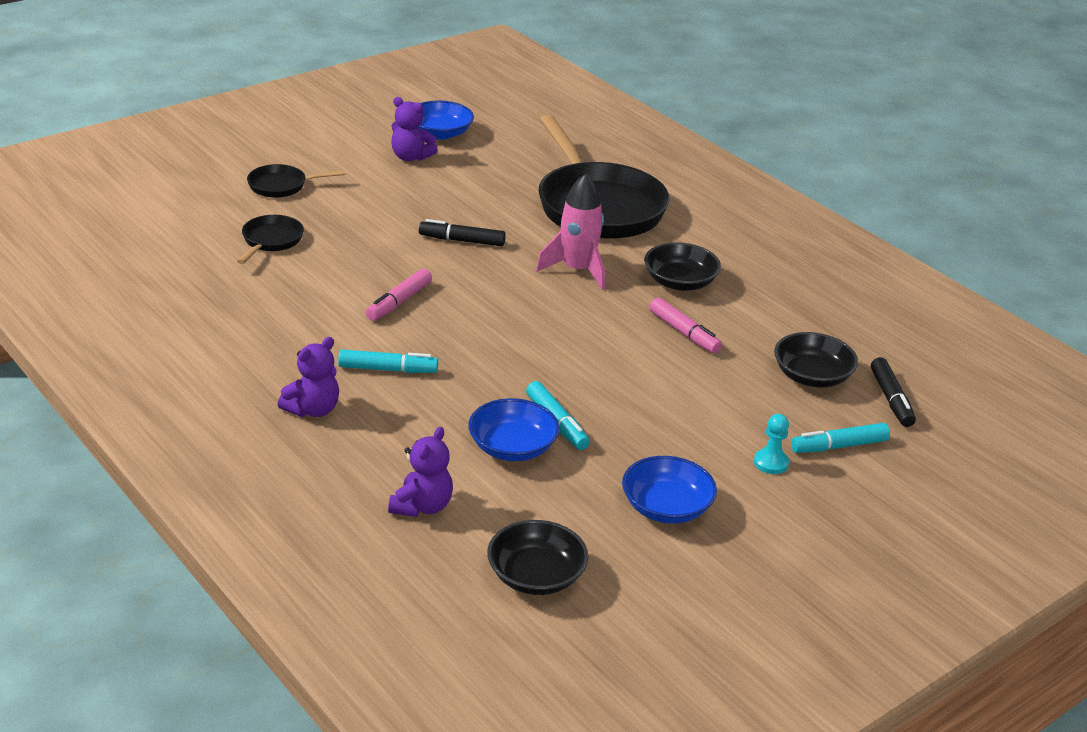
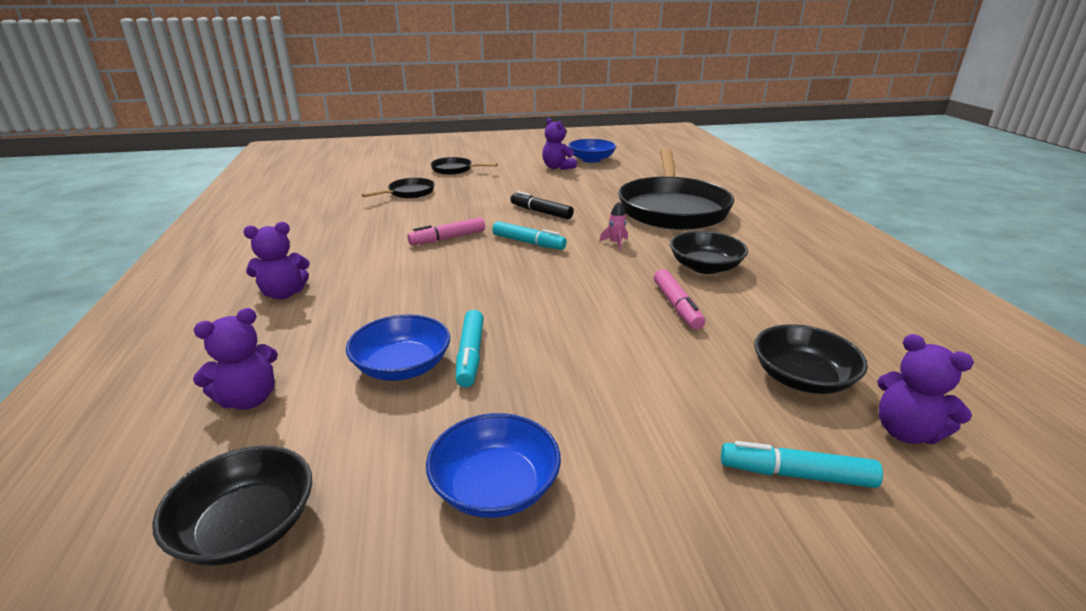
camera: 30 degrees right, 5 degrees down
turquoise marker [338,349,438,373] -> turquoise marker moved to [492,221,567,250]
pink rocket [536,173,605,290] -> pink rocket [599,202,628,251], size x0.45
turquoise pawn [754,414,789,474] -> none
black marker [871,357,916,427] -> purple teddy bear [877,334,974,444]

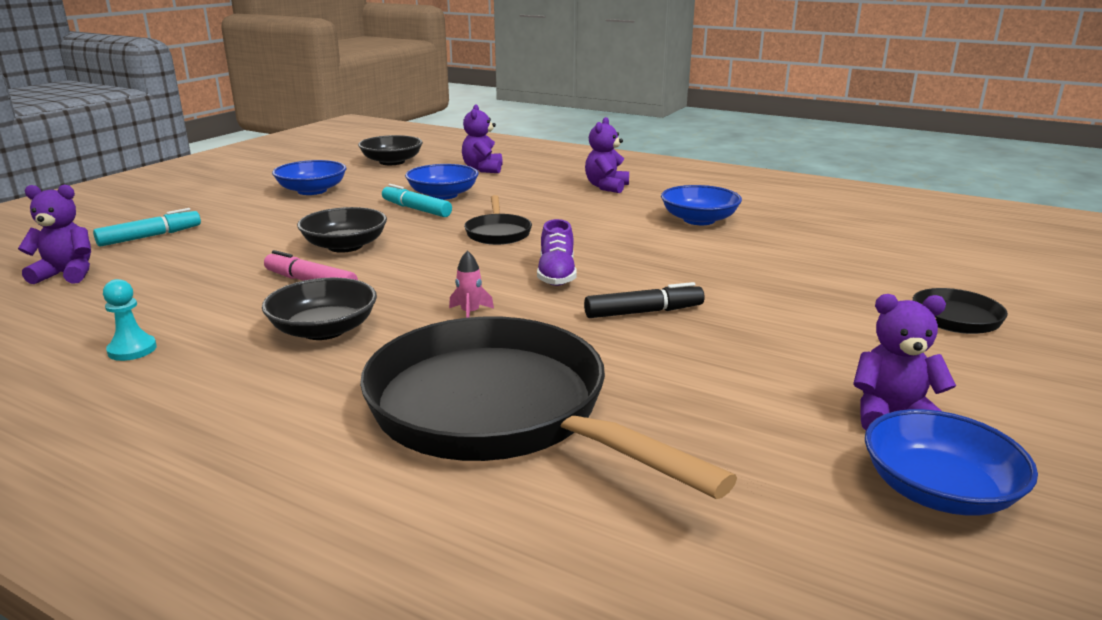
camera: 130 degrees right, 5 degrees down
black pan [362,178,435,198] -> black pan moved to [464,195,532,245]
pink marker [407,217,485,245] -> none
turquoise marker [492,221,567,250] -> purple shoe [537,219,577,286]
black bowl [754,324,868,394] -> black bowl moved to [297,207,387,253]
none -> turquoise pawn [103,279,157,361]
none -> blue bowl [661,185,742,225]

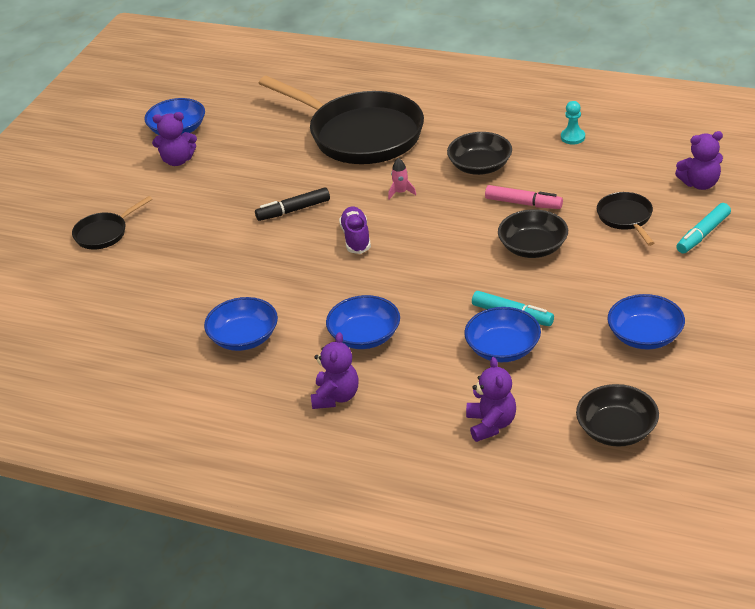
camera: 175 degrees right, 15 degrees up
black pan [464,195,532,245] -> black pan moved to [597,192,654,246]
none -> blue bowl [326,295,400,349]

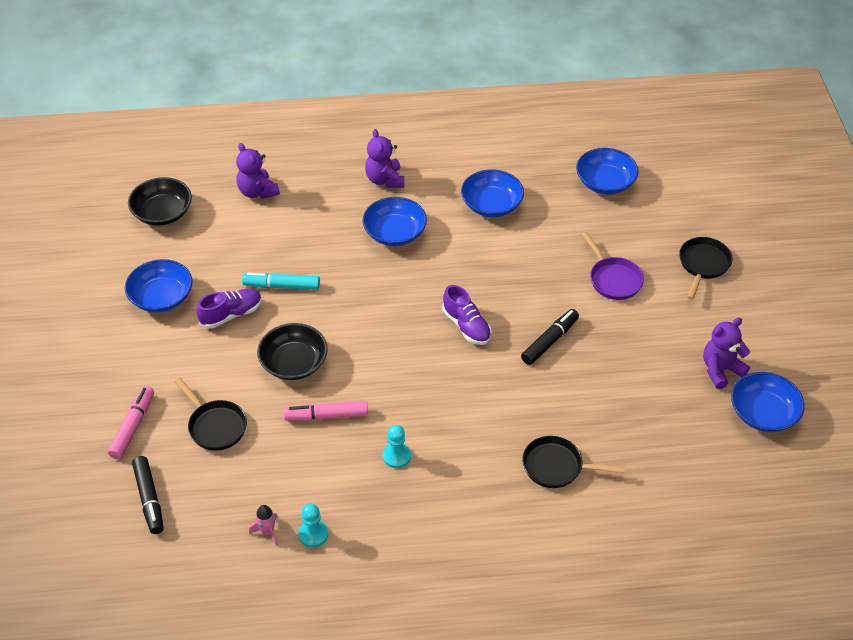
camera: 150 degrees right, 10 degrees up
black pan [259,76,424,164] -> black pan [522,436,625,488], size x0.44
pink rocket [388,158,416,199] -> pink rocket moved to [249,505,278,546]
black bowl [447,132,512,175] -> turquoise pawn [383,425,411,468]
blue bowl [464,307,541,362] -> blue bowl moved to [576,148,638,194]
purple teddy bear [675,131,723,190] -> black marker [132,456,164,534]
turquoise marker [676,203,731,253] -> pink marker [108,386,154,459]
none -> purple shoe [196,289,262,328]
none -> purple pan [582,232,644,300]

